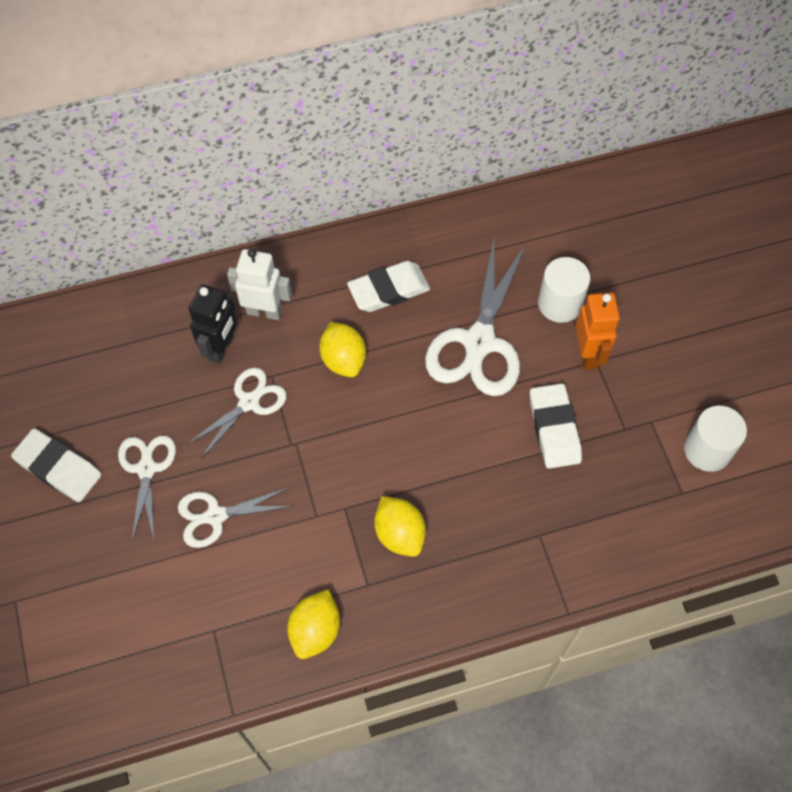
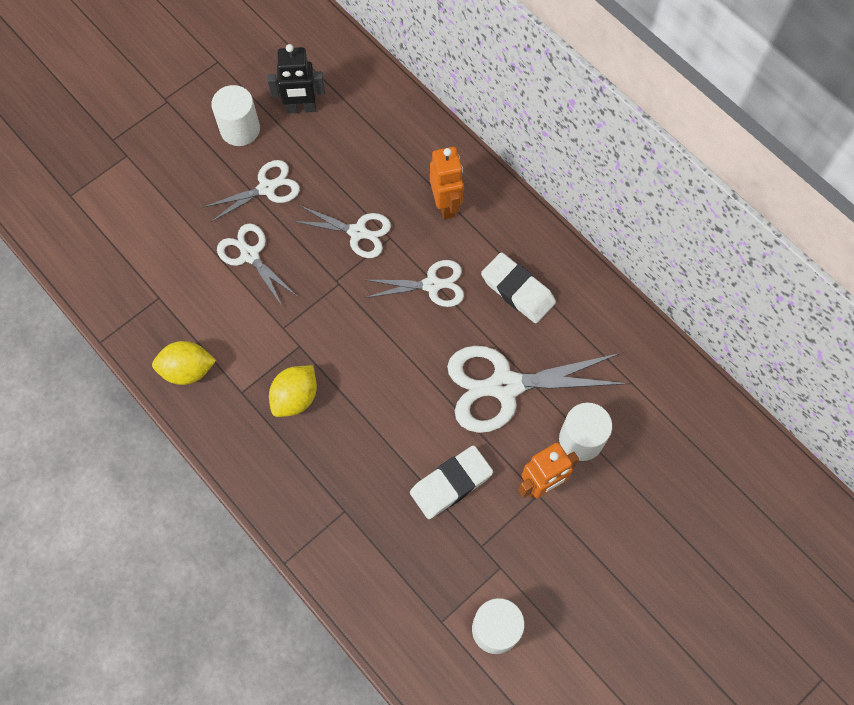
camera: 65 degrees right, 5 degrees up
white eraser [11,429,101,502] -> white cylinder [211,85,260,146]
black robot [189,285,237,364] -> black robot moved to [267,44,325,114]
white robot [227,249,292,320] -> orange robot [430,147,464,219]
yellow lemon [319,322,366,377] -> white scissors [365,260,464,307]

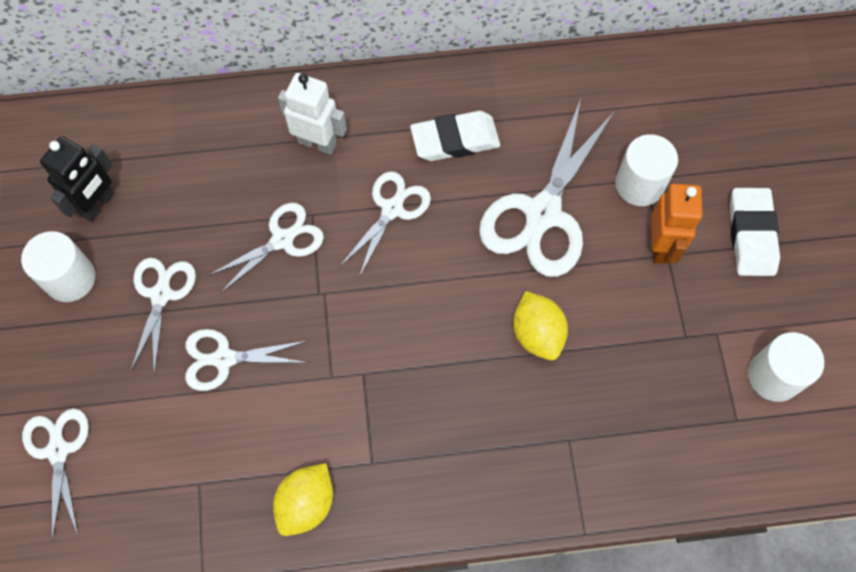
camera: 55 degrees left, 0 degrees up
yellow lemon [269,365,317,417] -> yellow lemon moved to [513,291,568,360]
white eraser [410,446,493,519] -> white eraser moved to [730,188,780,276]
orange robot [430,147,464,219] -> white robot [278,73,347,155]
none -> white scissors [22,408,89,542]

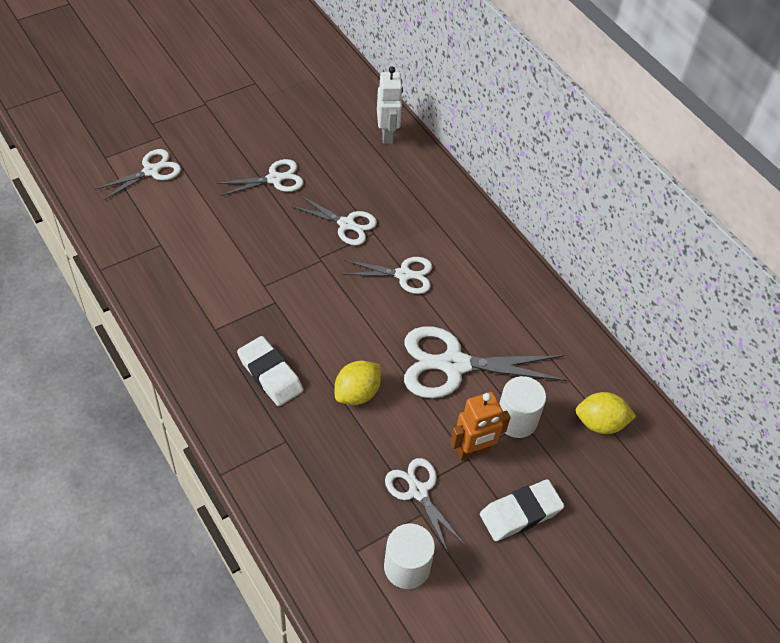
camera: 60 degrees right, 15 degrees down
white cylinder [21,231,95,302] -> none
black robot [40,136,115,222] -> none
white scissors [185,329,309,391] -> white scissors moved to [385,458,465,553]
yellow lemon [273,463,333,536] -> yellow lemon moved to [576,392,636,434]
white robot [278,73,347,155] -> white robot moved to [377,66,403,144]
white eraser [410,111,500,161] -> white eraser moved to [237,336,303,406]

